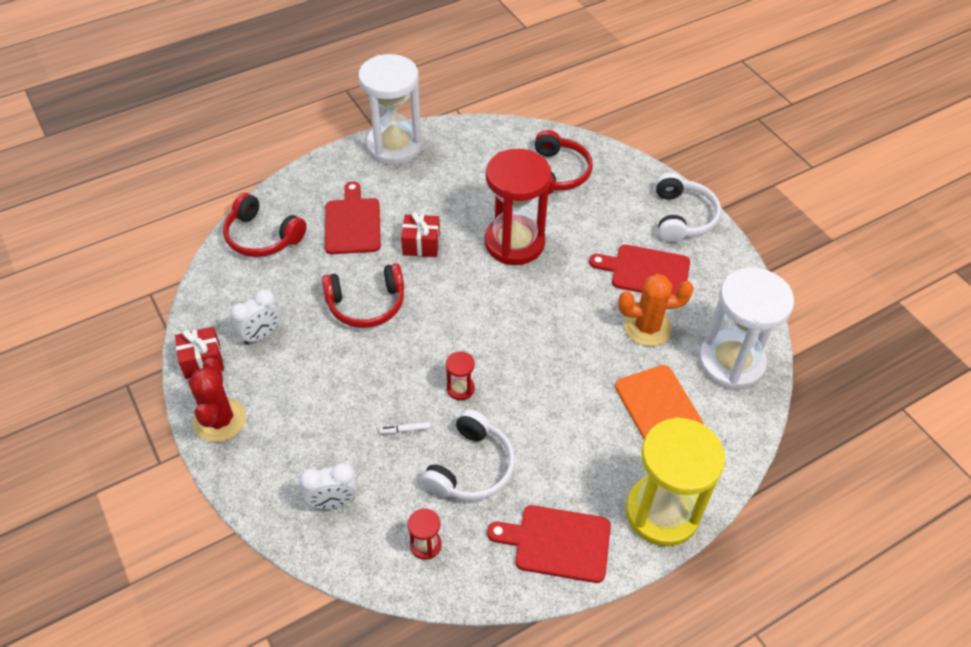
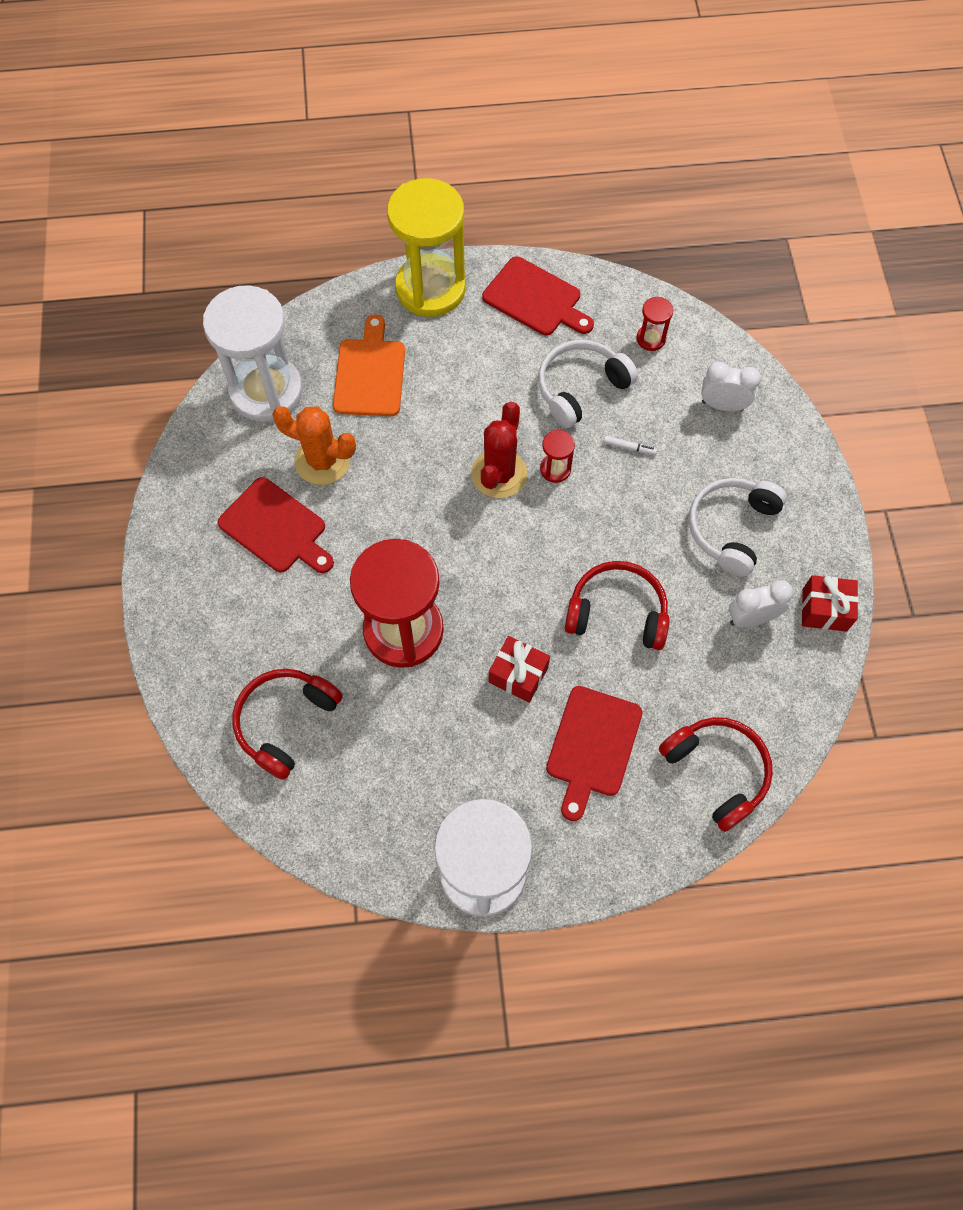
camera: 155 degrees left, 15 degrees up
red cactus [188,358,246,442] -> red cactus moved to [471,401,528,498]
white headphones [656,173,721,242] -> white headphones moved to [689,478,787,577]

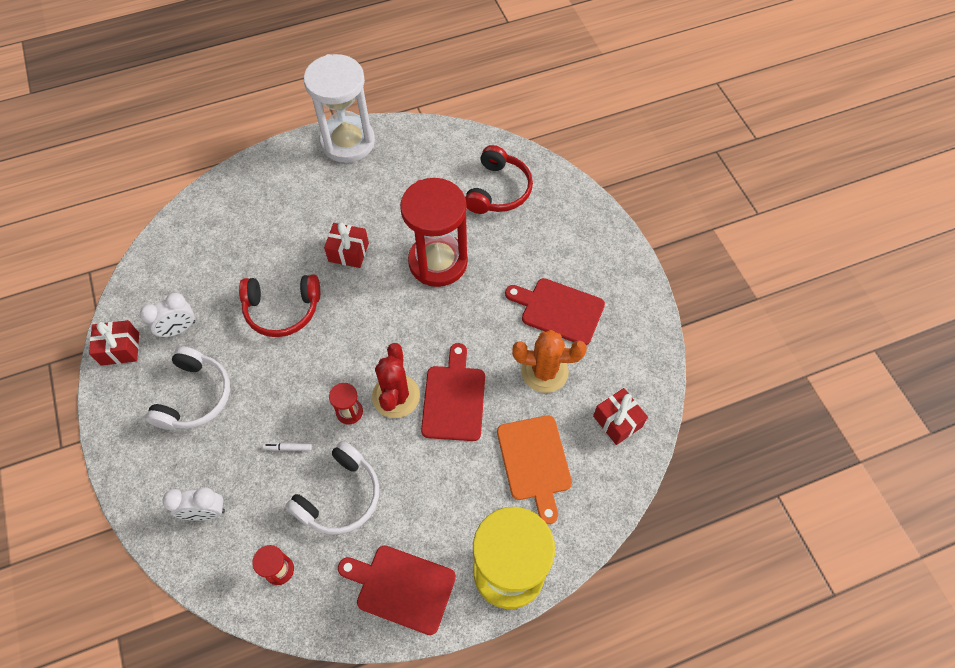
camera: 165 degrees right, 5 degrees down
white hourglass [203,285,303,422] -> red gift [593,388,648,445]
red cutting board [546,686,643,821] -> red cutting board moved to [421,343,485,441]
red headphones [659,717,773,832] -> none

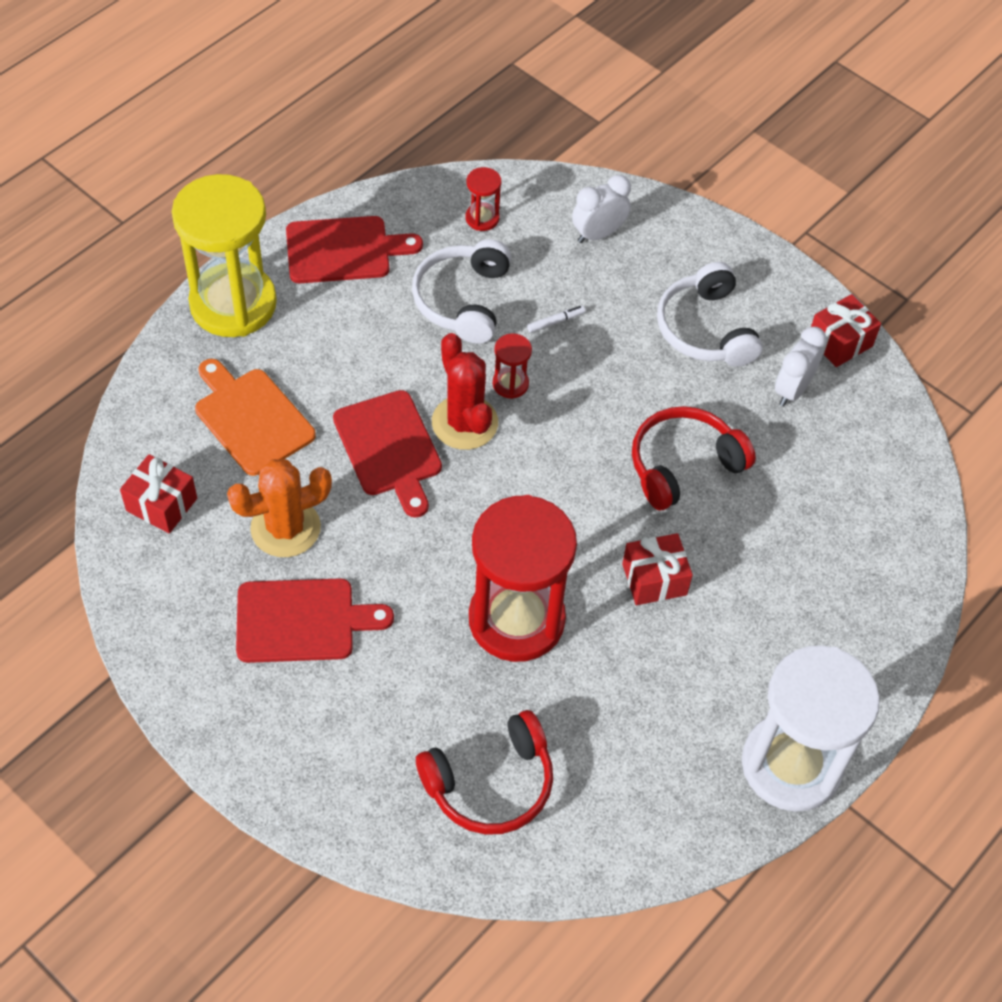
camera: 150 degrees right, 5 degrees down
red headphones [465,145,533,214] -> red headphones turned 105 degrees counterclockwise [416,710,553,835]

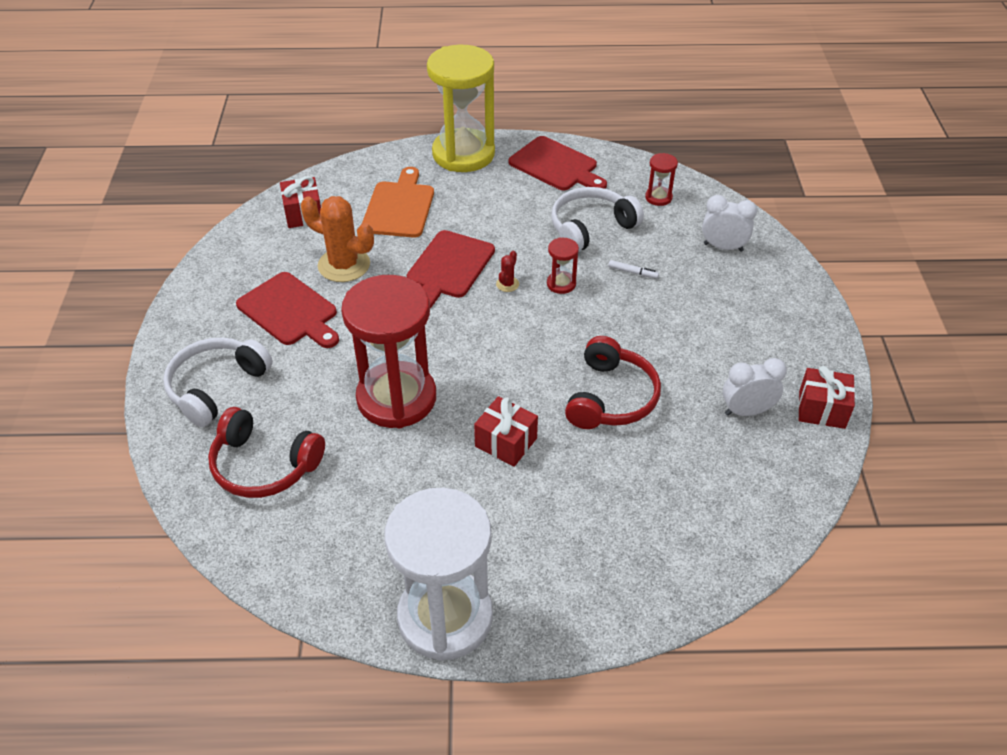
camera: 50 degrees right, 10 degrees down
red cactus [432,333,498,450] -> red cactus [496,251,519,292], size x0.44
red headphones [632,406,756,510] -> red headphones turned 90 degrees clockwise [565,336,661,429]
white headphones [657,262,763,367] -> white headphones moved to [163,337,273,427]

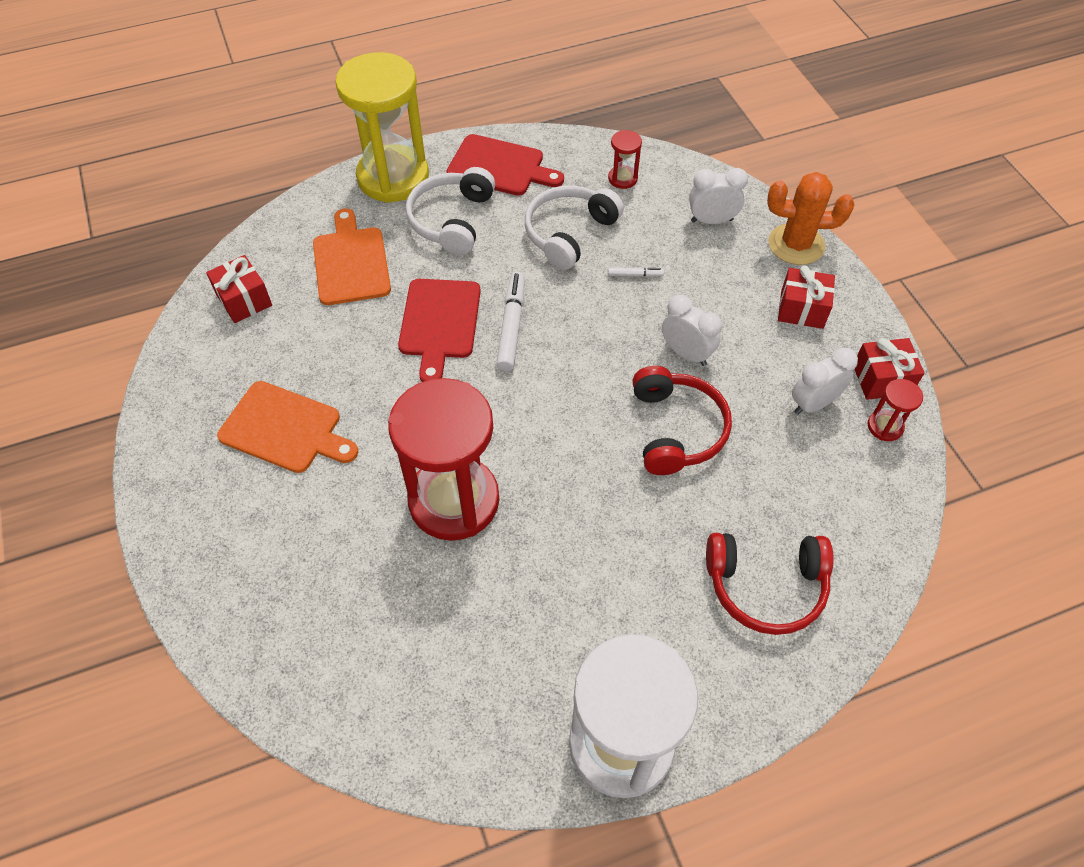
camera: 20 degrees left, 10 degrees up
white headphones [163,337,273,427] -> white headphones moved to [406,167,495,255]
red headphones [208,407,325,498] -> red headphones moved to [706,533,834,635]
red cutting board [236,272,339,348] -> orange cutting board [217,381,358,473]
orange cactus [301,196,374,282] -> orange cactus moved to [767,172,854,265]
red gift [474,396,538,467] -> red gift moved to [778,266,835,329]
red cactus [496,251,519,292] -> white marker [497,271,525,371]
red hourglass [547,238,579,294] -> red hourglass moved to [868,379,923,441]
none -> white clock [662,295,722,366]

